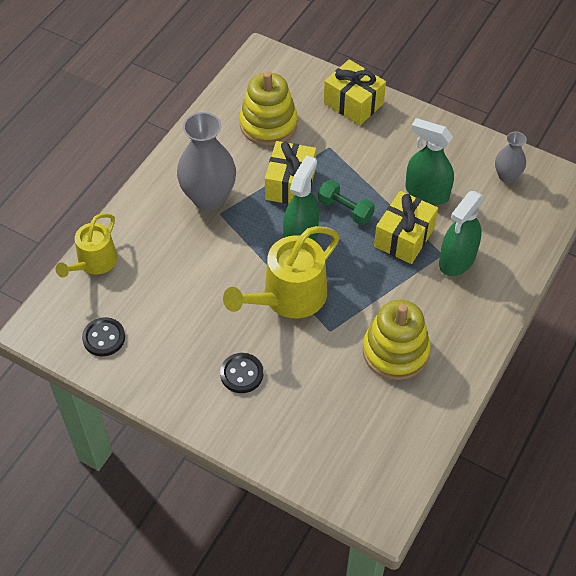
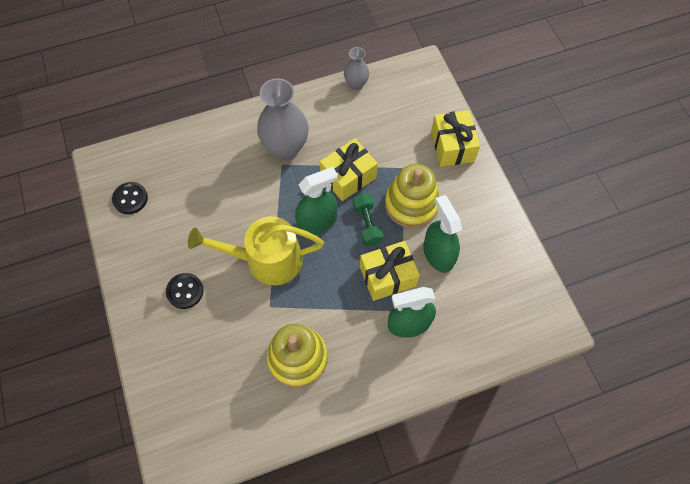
camera: 40 degrees right, 10 degrees up
yellow watering can [56,213,118,277] -> none
yellow stacking toy [239,71,298,146] -> yellow stacking toy moved to [385,164,439,228]
grey vase [495,132,527,183] -> grey vase moved to [344,47,369,90]

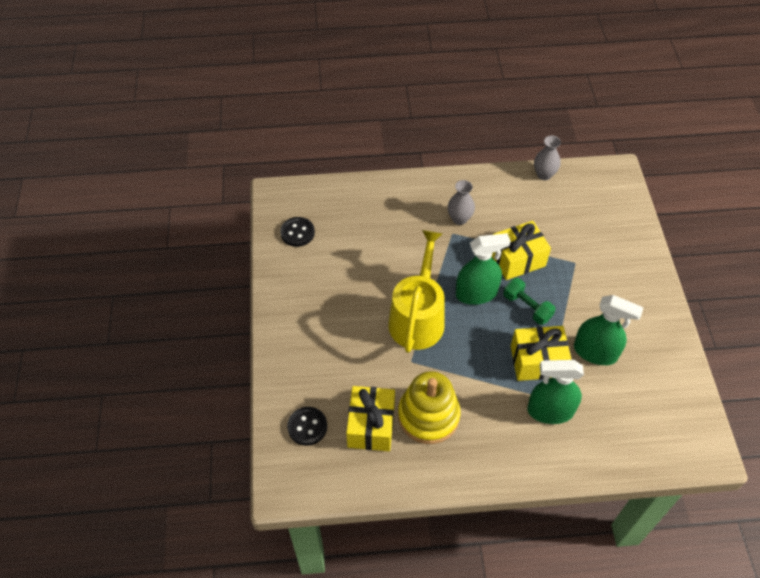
camera: 15 degrees right, 10 degrees down
black button [166,273,204,309] -> black button moved to [287,407,327,445]
yellow watering can [188,216,324,285] -> yellow watering can turned 90 degrees clockwise [388,230,445,353]
grey vase [257,78,308,160] -> grey vase [448,180,475,225], size x0.54
green dumbbell [353,193,384,245] -> green dumbbell turned 45 degrees counterclockwise [503,278,556,325]
yellow stacking toy [385,164,439,228] -> none
green spray bottle [423,195,462,273] -> green spray bottle turned 120 degrees clockwise [574,295,644,365]
yellow gift [431,110,480,167] -> yellow gift moved to [346,386,395,451]

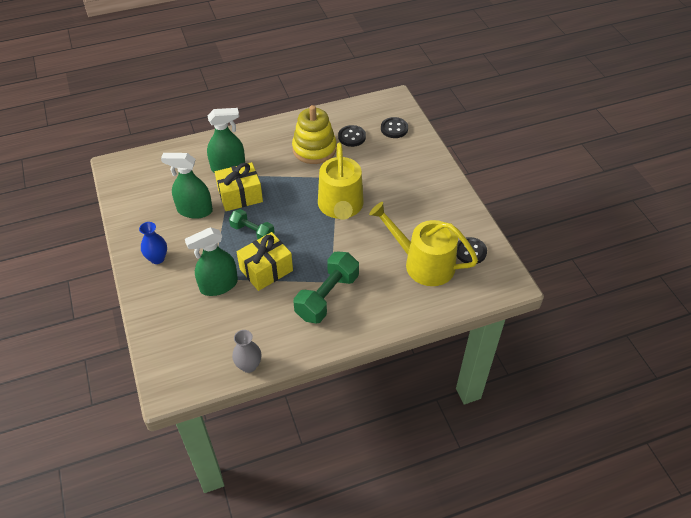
camera: 165 degrees right, 5 degrees down
yellow gift [346,386,395,451] -> black button [338,125,366,147]
grey vase [448,180,475,225] -> green dumbbell [294,252,359,323]
green spray bottle [456,233,510,305] -> green spray bottle moved to [185,227,238,296]
none -> blue vase [139,222,167,264]
none -> yellow watering can [369,202,478,286]

